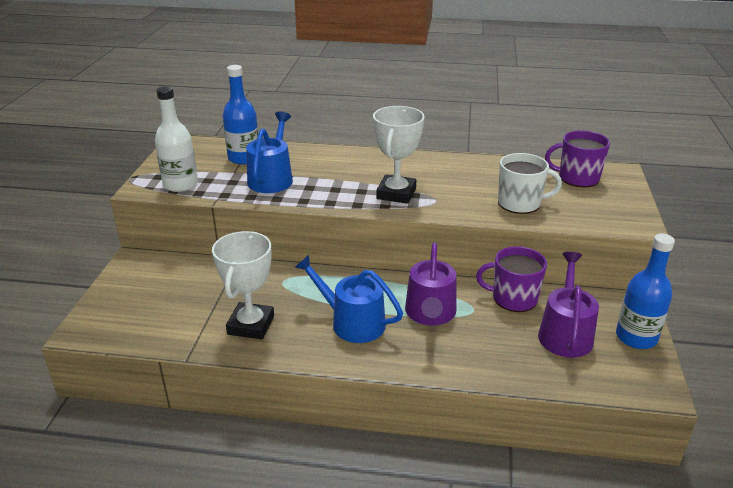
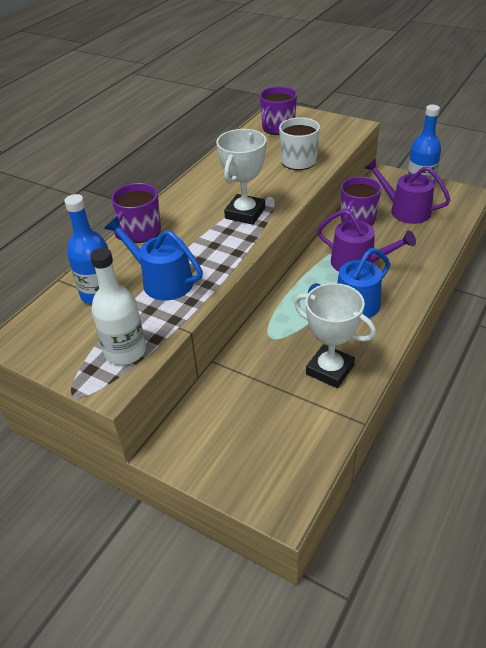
camera: 65 degrees left, 10 degrees up
white trophy [373,106,425,204] -> white trophy turned 75 degrees clockwise [216,129,266,225]
none -> purple mug [111,183,161,243]

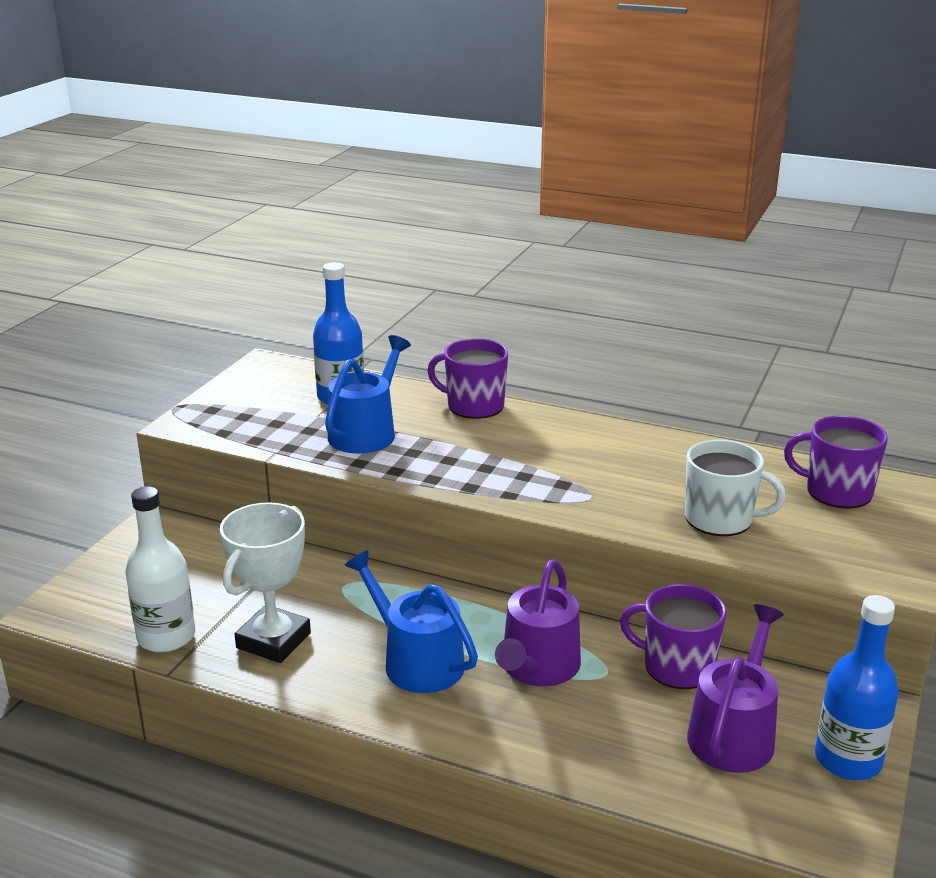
camera: 80 degrees right, 15 degrees down
white bottle [90,248,146,365] -> white bottle moved to [125,486,195,652]
white trophy [216,129,266,225] -> none

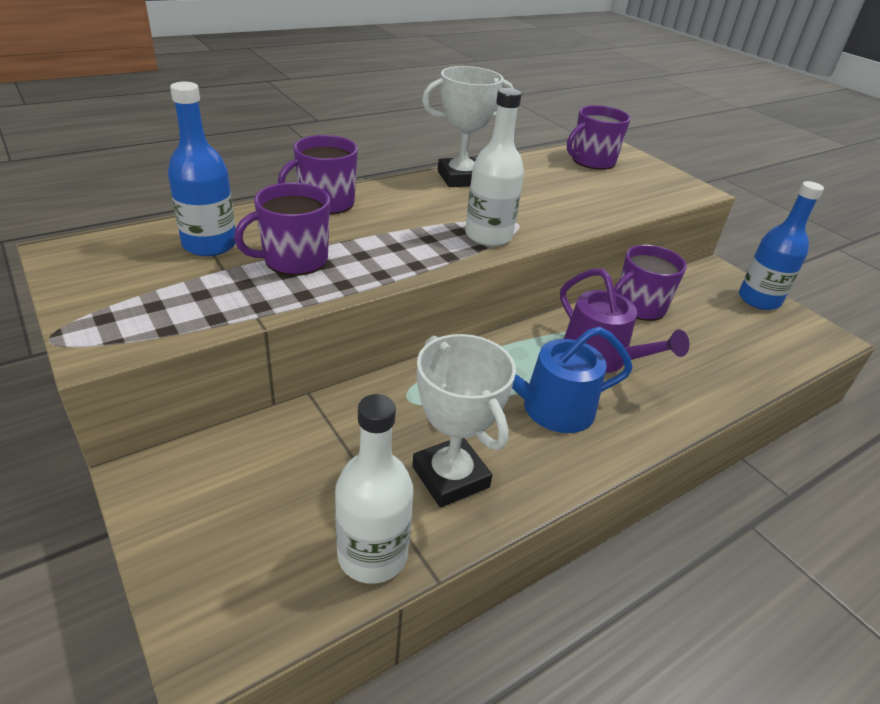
camera: 60 degrees left, 10 degrees up
blue watering can [325,335,411,454] -> purple mug [234,182,330,276]
white mug [685,439,786,536] -> none
purple watering can [687,604,784,773] -> none
none -> white trophy [422,66,514,187]
none -> white bottle [465,88,524,246]

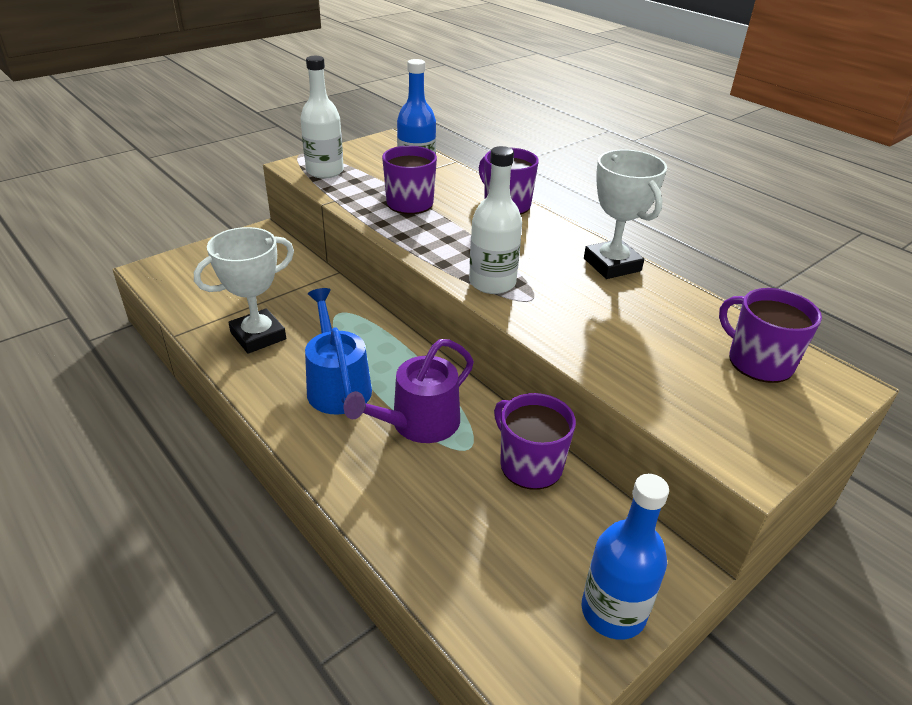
camera: 85 degrees right, 0 degrees up
white bottle [335,394,413,584] -> white bottle moved to [300,56,344,178]

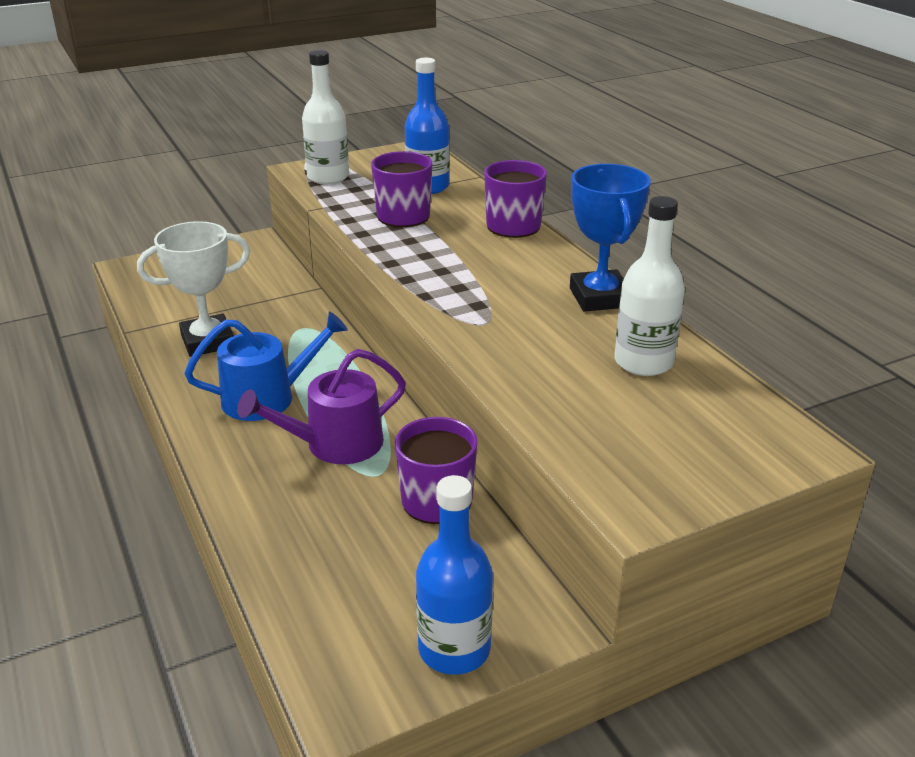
camera: 15 degrees right, 5 degrees down
blue watering can [305,288,372,415] -> blue watering can turned 75 degrees clockwise [185,312,348,421]
white bottle [469,146,522,294] -> white bottle moved to [615,196,685,376]
white trophy [584,150,667,279] -> blue trophy [570,164,651,312]
purple mug [719,288,822,383] -> none

